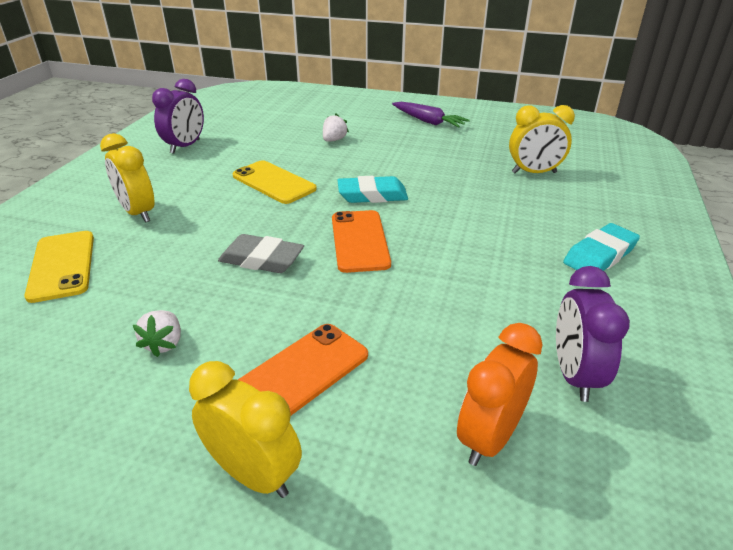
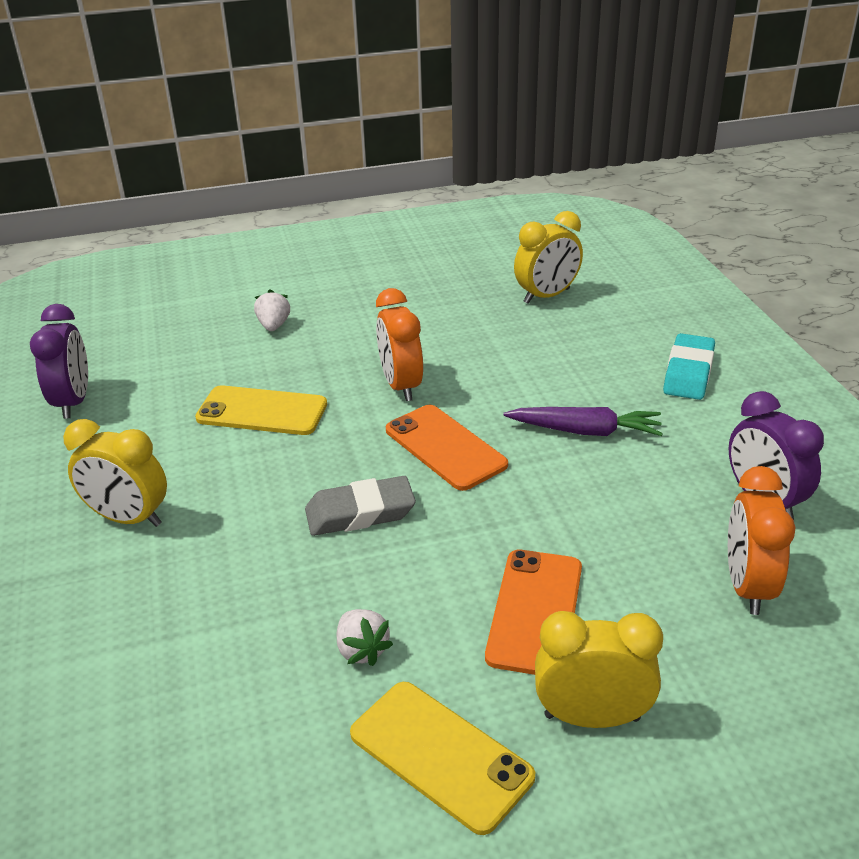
camera: 30 degrees left, 0 degrees up
yellow phone [24,231,94,303] -> yellow phone moved to [350,682,535,835]
turquoise eraser [338,176,408,203] -> orange clock [376,288,423,401]
purple carrot [392,102,470,128] -> purple carrot moved to [503,407,663,436]

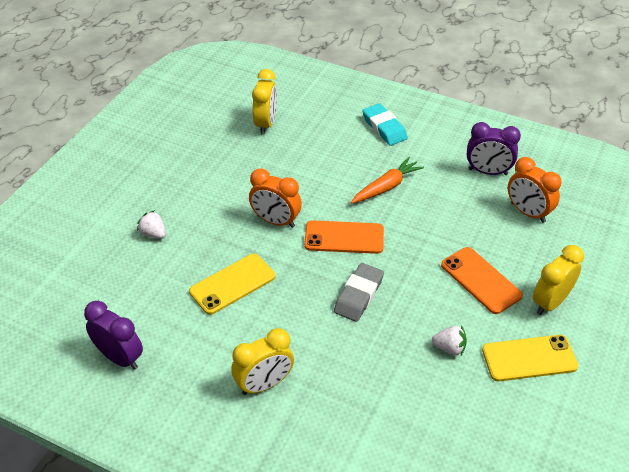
camera: 50 degrees left, 10 degrees up
purple carrot [503,407,663,436] -> orange carrot [351,157,424,204]

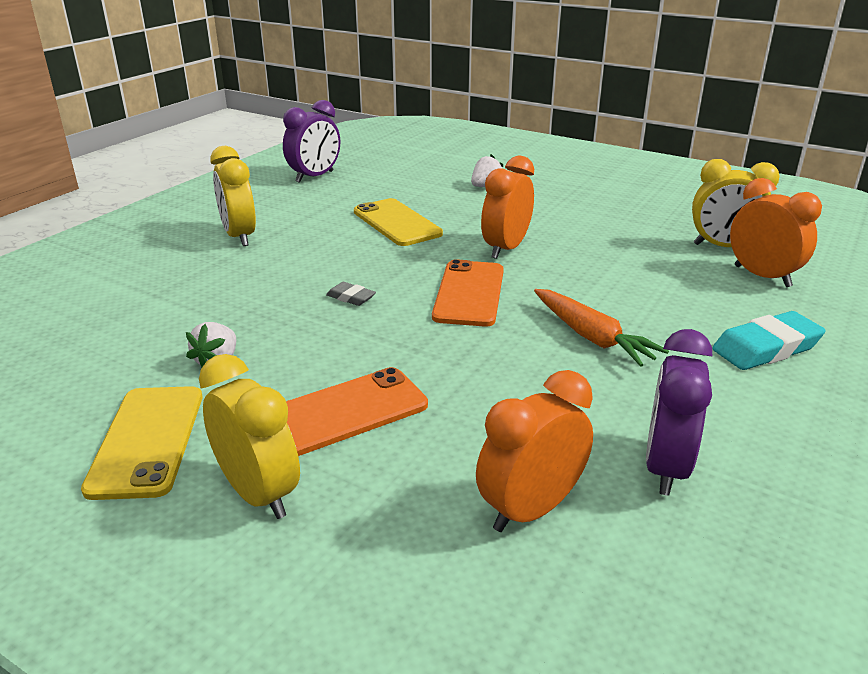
camera: 95 degrees right, 15 degrees down
grey eraser [334,263,384,322] -> grey eraser [326,282,376,306], size x0.52
none -> orange clock [730,178,822,287]

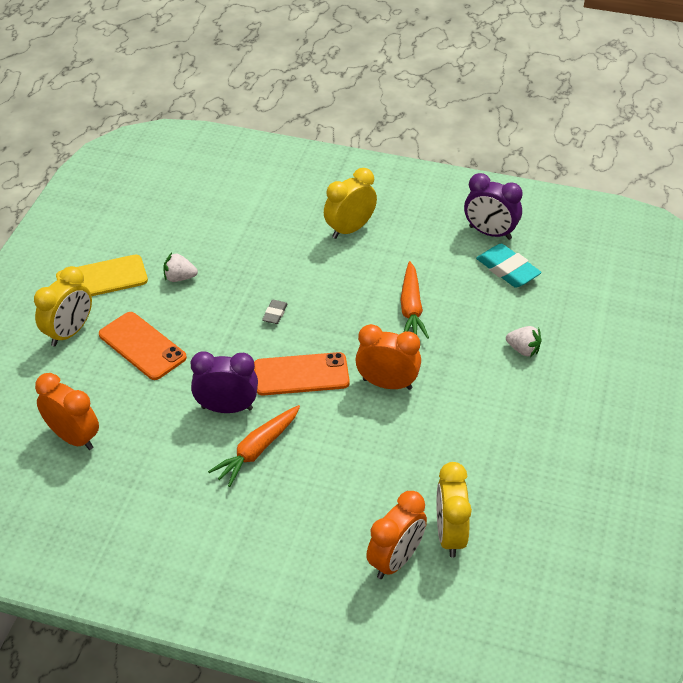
camera: 75 degrees right, 15 degrees up
yellow phone [354,198,443,246] -> orange carrot [400,261,429,339]
purple clock [646,329,712,496] -> purple clock moved to [191,351,258,413]
turquoise eraser [712,311,826,370] -> turquoise eraser moved to [476,244,542,288]

